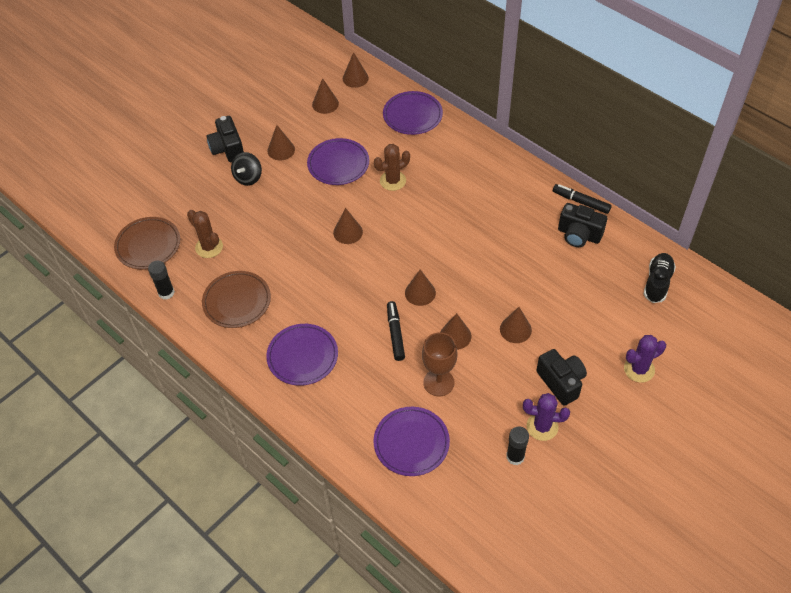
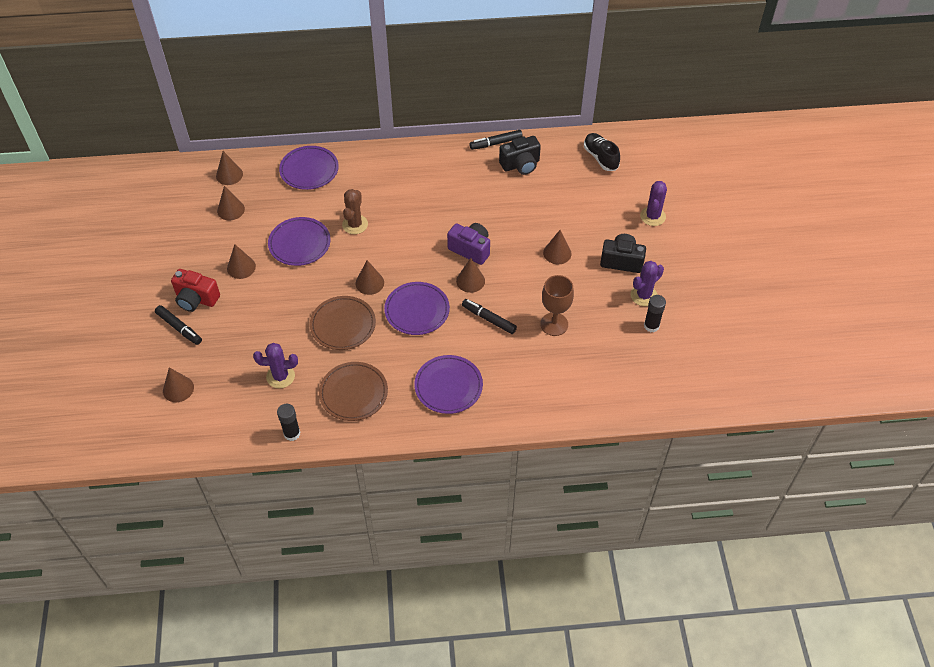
camera: 50 degrees left, 0 degrees up
brown plate [114,217,180,270] -> brown plate moved to [310,296,376,350]
brown cactus [187,210,223,258] -> purple cactus [253,343,298,388]
black camera [207,116,244,162] -> red camera [171,269,220,312]
black spinning top [231,152,262,186] -> none
purple plate [374,407,450,476] -> purple plate moved to [384,282,450,335]
brown cone [440,313,471,350] -> brown cone moved to [163,367,194,402]
none -> black marker [155,305,202,345]
none -> purple camera [447,223,490,265]

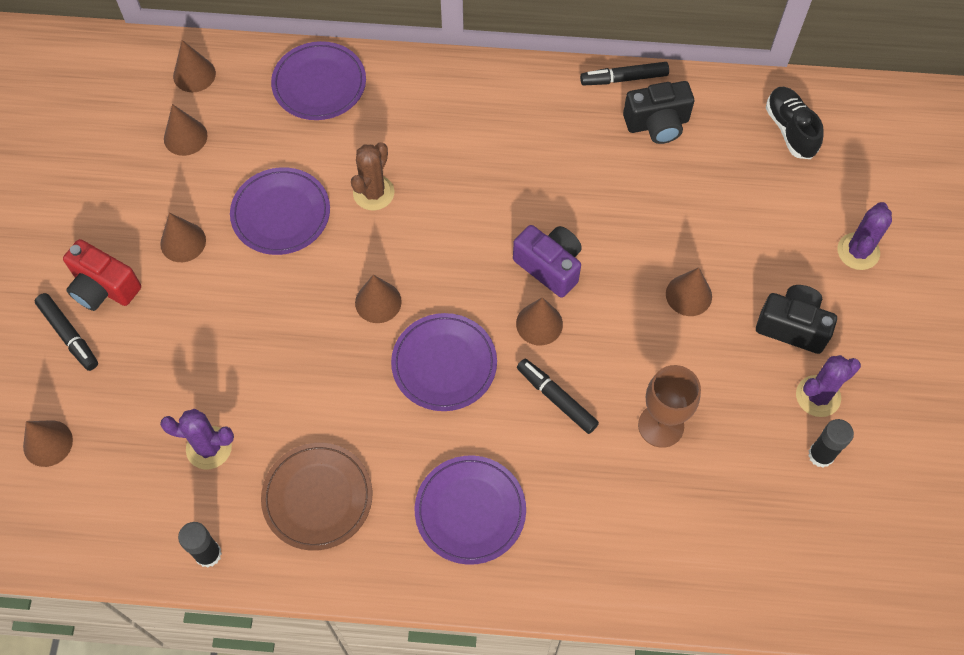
camera: 10 degrees right, 10 degrees up
brown plate [310,296,376,350] -> none

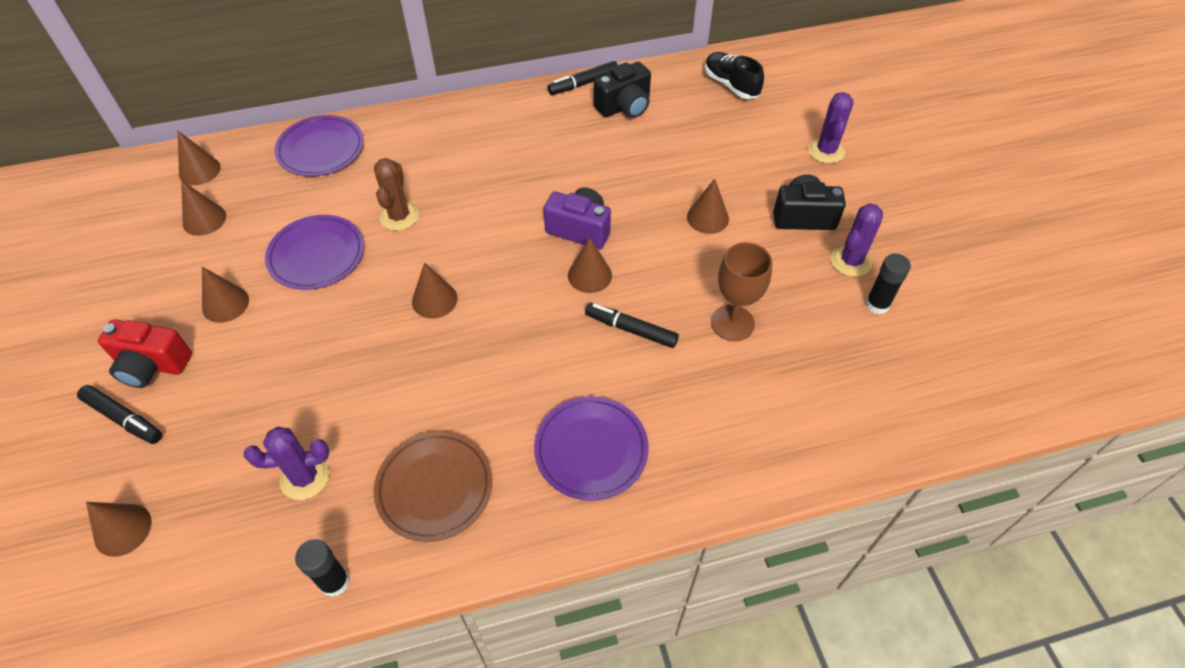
camera: 20 degrees left, 10 degrees down
purple plate [391,313,497,411] -> none

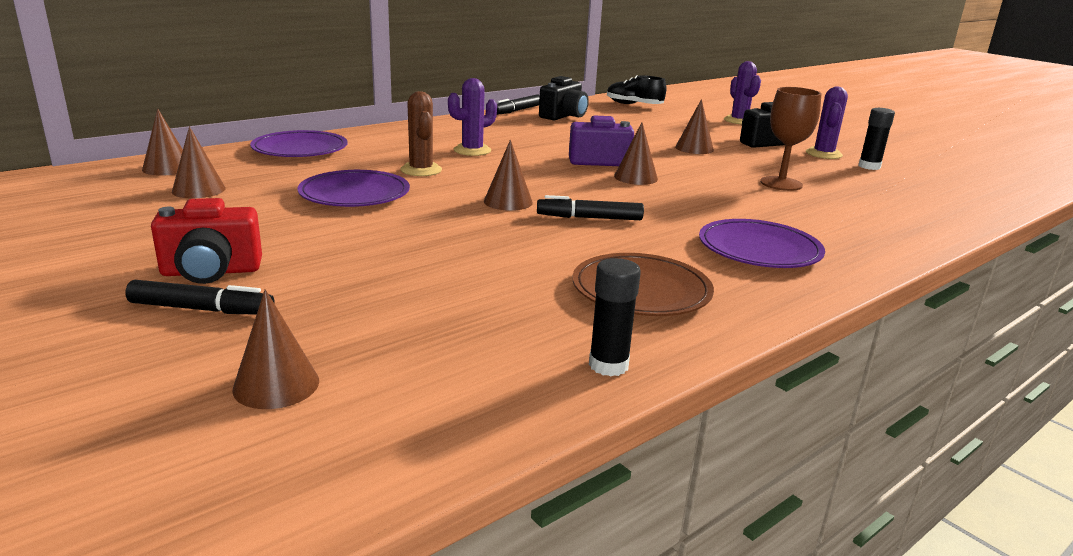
camera: 25 degrees left, 30 degrees down
brown cone [202,267,249,323] -> none
purple cactus [244,427,330,500] -> purple cactus moved to [448,78,497,156]
black marker [585,303,679,348] -> black marker moved to [537,195,644,220]

